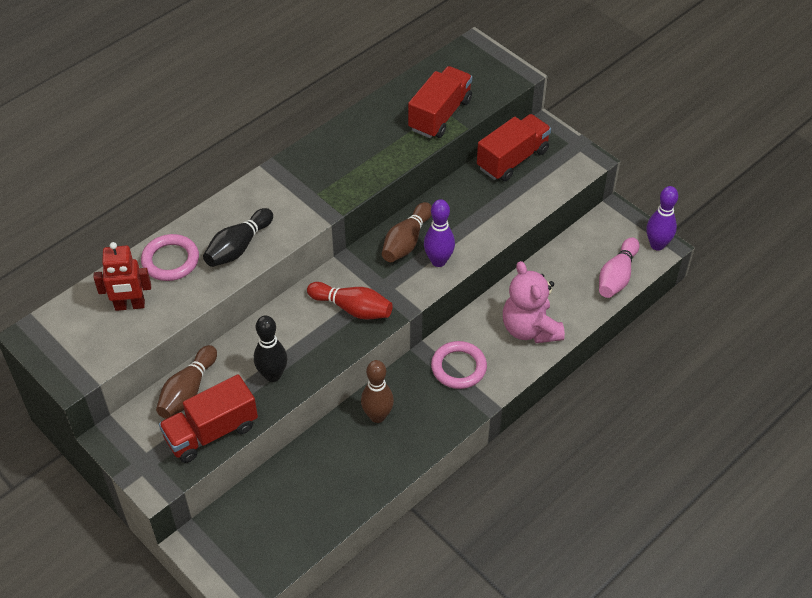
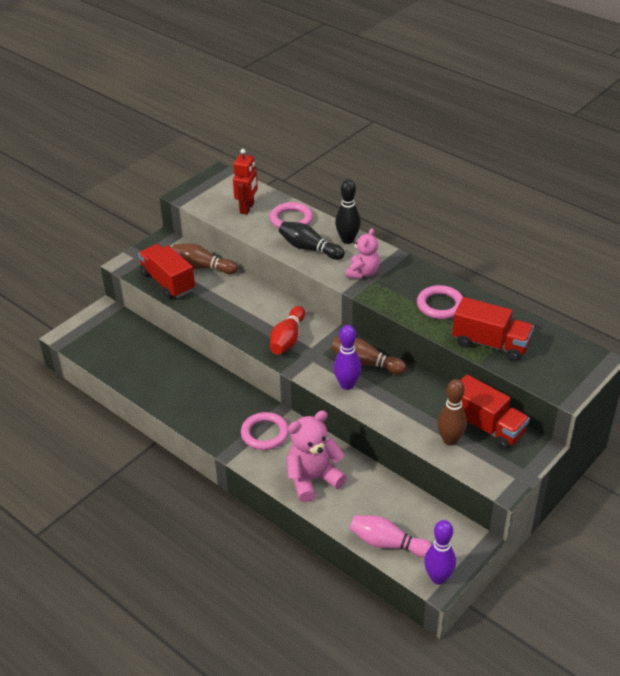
camera: 85 degrees right, 10 degrees down
red robot [94,242,151,311] -> red robot turned 150 degrees counterclockwise [233,149,258,215]
black bowling pin [254,315,287,382] -> black bowling pin moved to [335,179,361,244]
brown bowling pin [361,360,394,423] -> brown bowling pin moved to [437,379,467,446]
none -> pink teddy bear [346,228,380,279]
none -> pink ring [417,285,463,319]

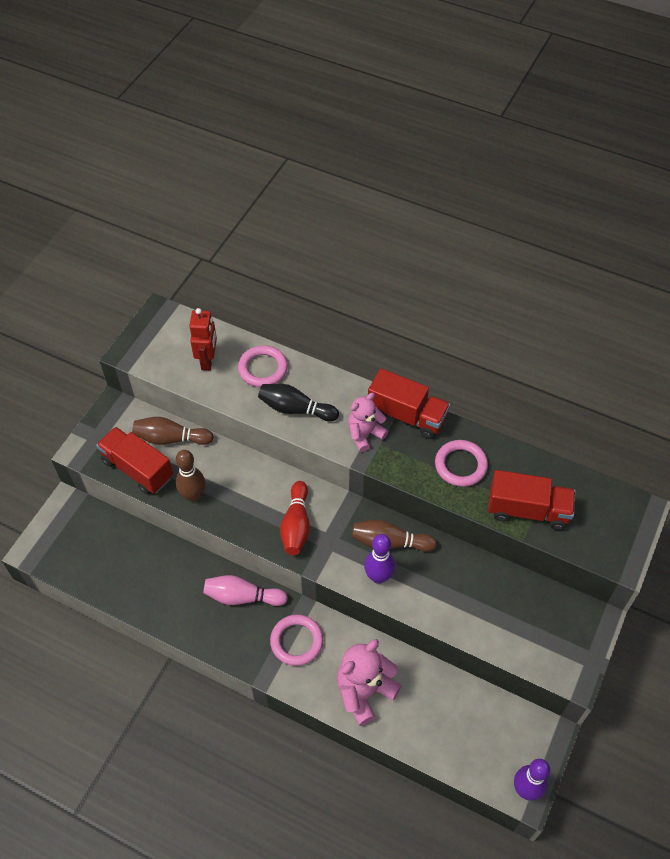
camera: 15 degrees left, 15 degrees up
black bowling pin [335,179,361,244] -> none
pink teddy bear [346,228,380,279] -> pink teddy bear turned 135 degrees counterclockwise [348,393,388,452]
pink bowling pin [350,515,432,558] -> pink bowling pin moved to [203,575,288,606]
brown bowling pin [437,379,467,446] -> brown bowling pin moved to [176,450,206,502]
red truck [460,374,530,450] -> red truck moved to [368,368,450,439]

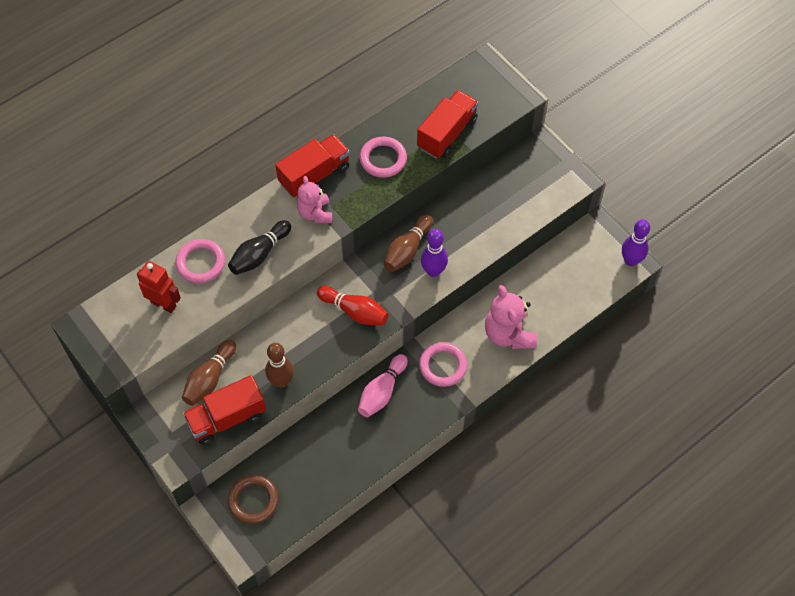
camera: 65 degrees left, 5 degrees up
none -> brown ring [228,475,279,524]

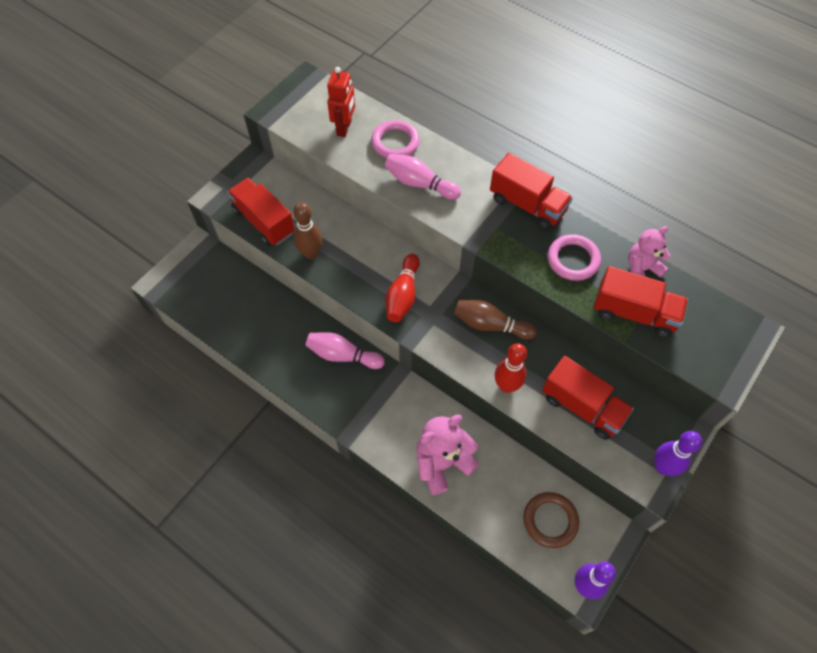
camera: 75 degrees right, 0 degrees up
brown bowling pin [182,340,236,406] -> none
black bowling pin [228,220,291,275] -> pink bowling pin [385,154,461,200]
brown ring [228,475,279,524] -> brown ring moved to [524,492,579,548]
pink teddy bear [297,176,332,223] -> pink teddy bear moved to [628,226,670,278]
pink ring [419,342,467,387] -> none
purple bowling pin [421,229,448,277] -> purple bowling pin moved to [654,431,702,476]
none -> red bowling pin [495,343,527,393]
none -> red truck [542,356,634,440]

